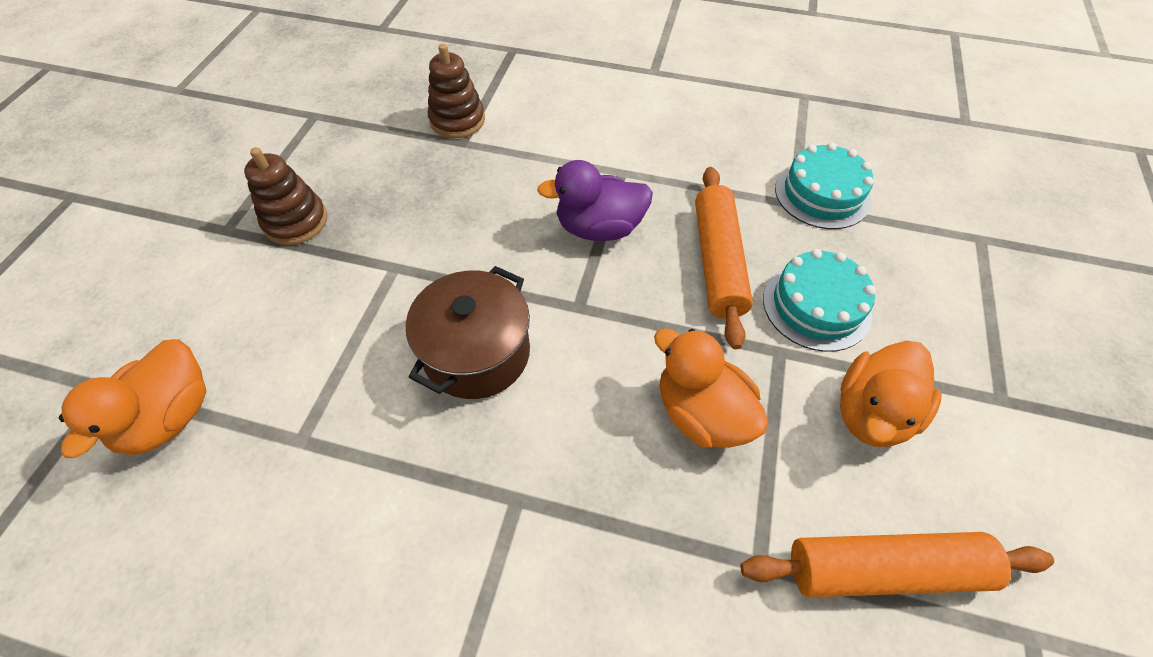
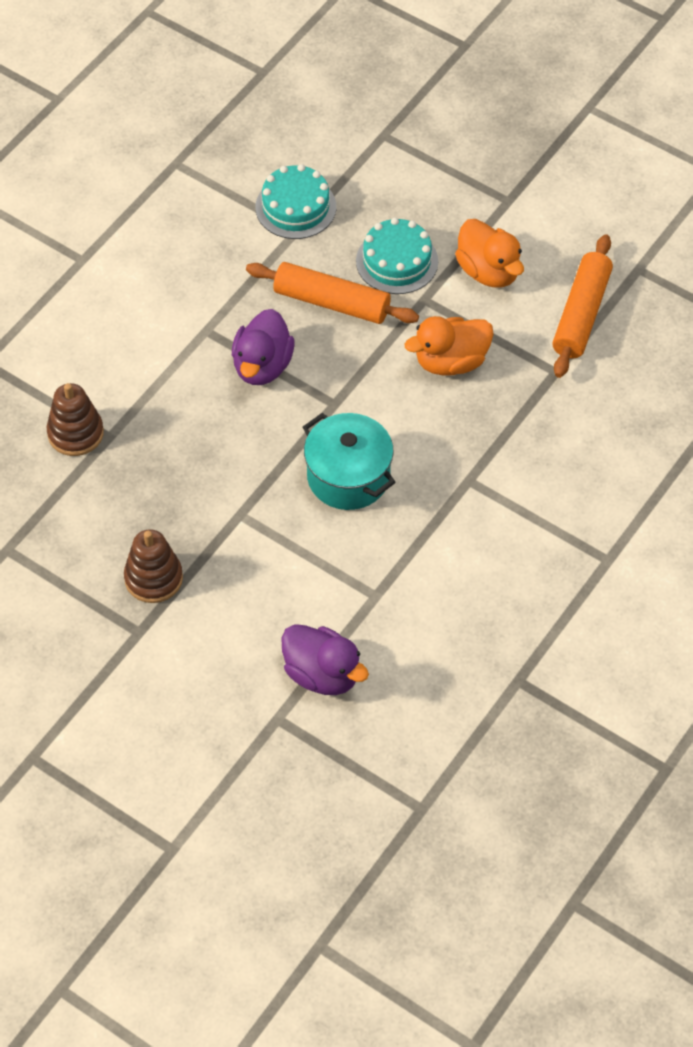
camera: 70 degrees left, 0 degrees up
orange duck [59,339,206,458] -> purple duck [282,624,369,695]
brown pot [406,266,530,399] -> turquoise pot [303,413,396,510]

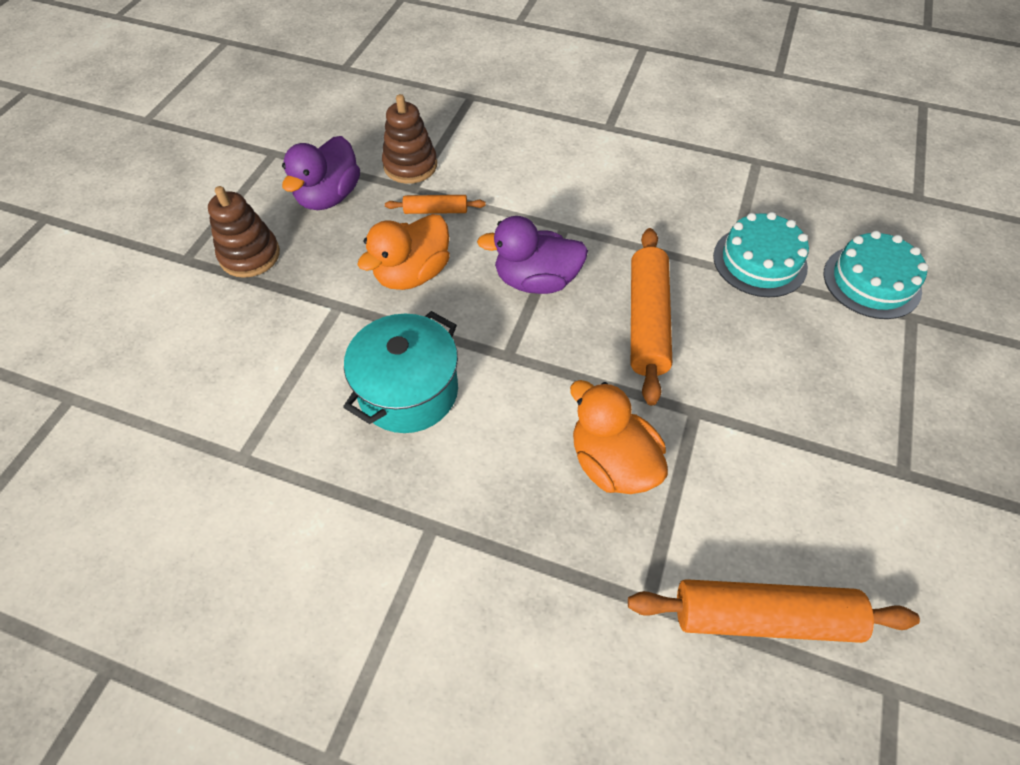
camera: 75 degrees right, 0 degrees up
purple duck [282,624,369,695] -> purple duck moved to [282,136,360,210]
turquoise cake [356,217,438,294] -> turquoise cake moved to [824,231,928,319]
orange duck [455,219,524,288] -> orange duck moved to [357,214,450,290]
none -> orange rolling pin [385,195,486,214]

